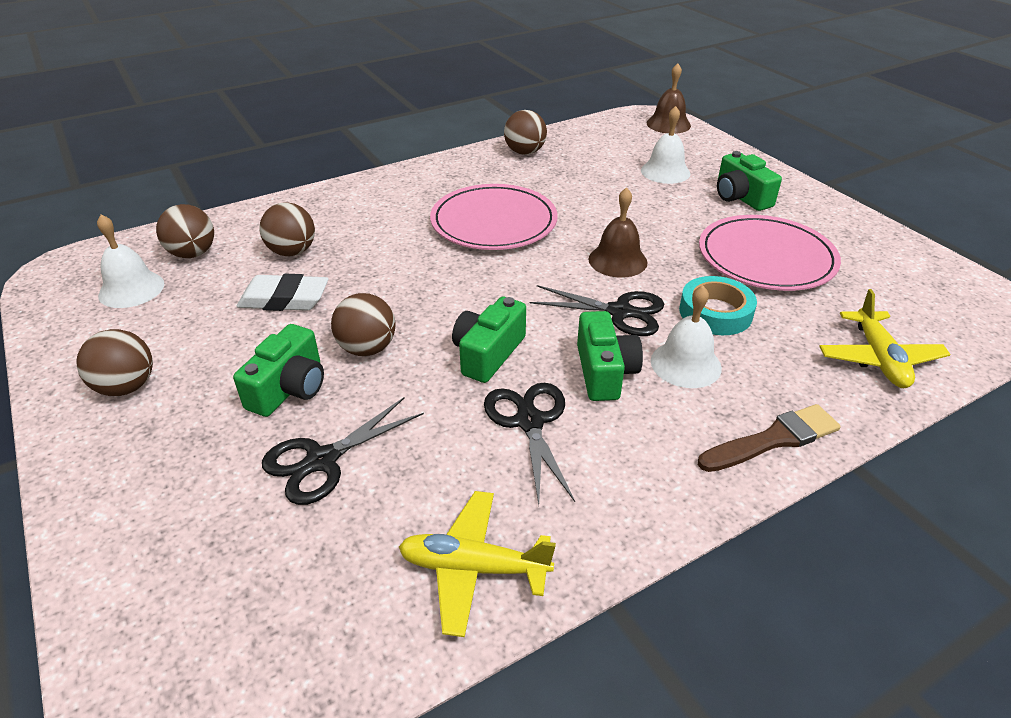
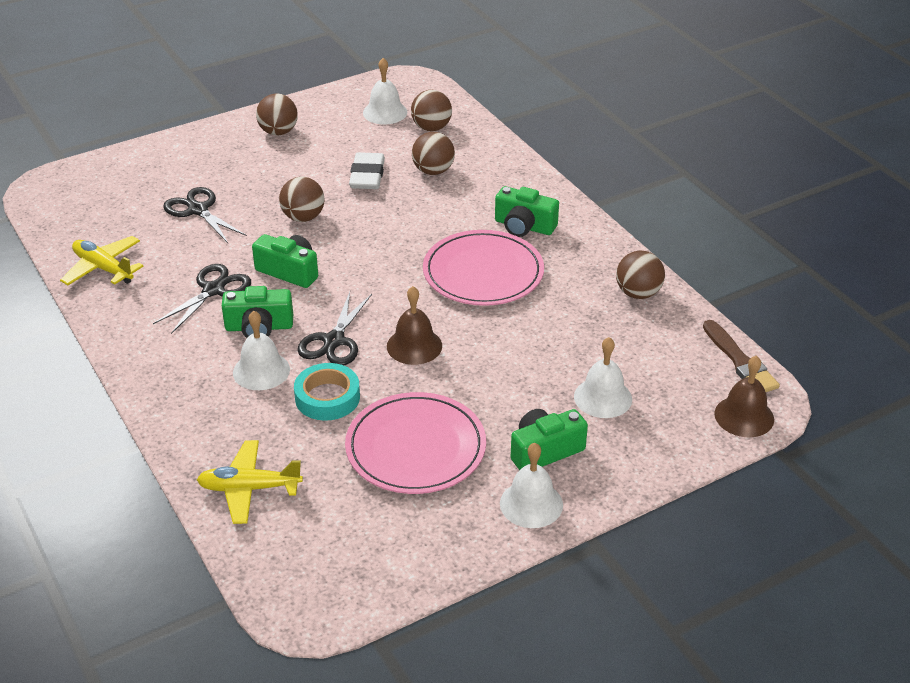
camera: 90 degrees right, 0 degrees up
green camera [233,324,324,417] -> green camera moved to [495,186,559,237]
yellow plane [399,491,556,637] -> yellow plane turned 60 degrees counterclockwise [60,236,144,285]
black scissors [484,383,575,504] -> black scissors turned 45 degrees counterclockwise [153,264,251,334]
brown brush [698,404,841,472] -> brown brush moved to [703,320,780,392]
none -> white bell [500,443,563,528]

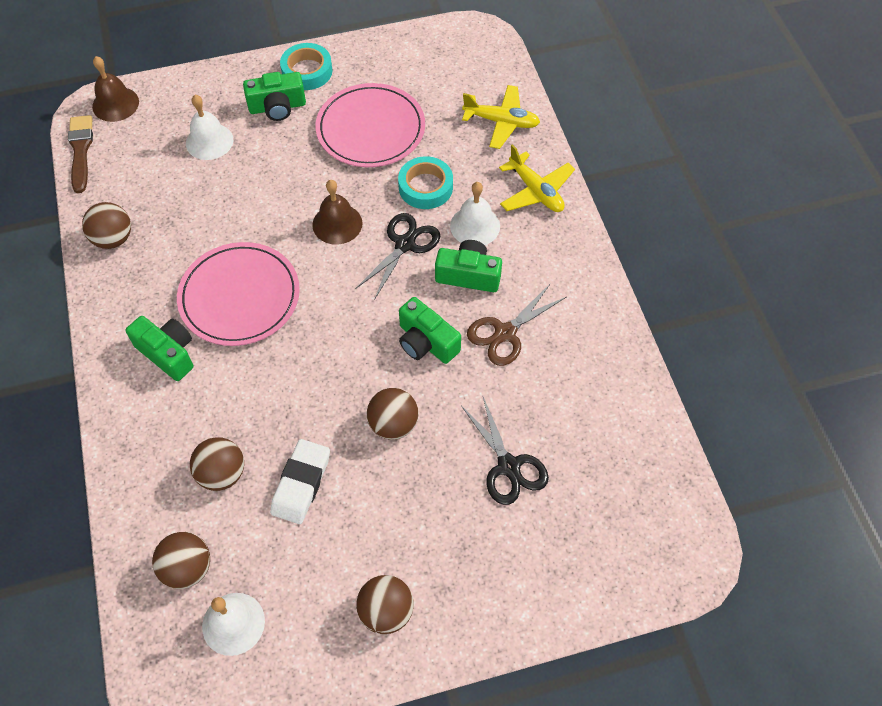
camera: 165 degrees left, 20 degrees up
yellow plane [60,236,144,285] -> yellow plane moved to [499,144,575,212]
black scissors [153,264,251,334] -> brown scissors [467,283,566,366]
white bell [500,443,563,528] -> turquoise tape [280,43,332,90]

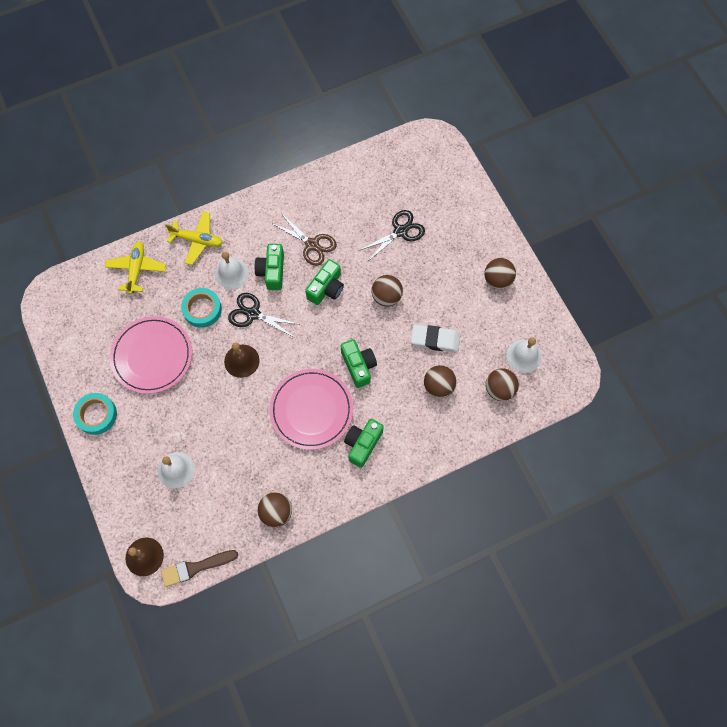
camera: 100 degrees left, 10 degrees up
green camera [243,72,306,121] -> green camera moved to [341,339,377,388]
yellow plane [499,144,575,212] -> yellow plane turned 60 degrees clockwise [165,211,222,265]

